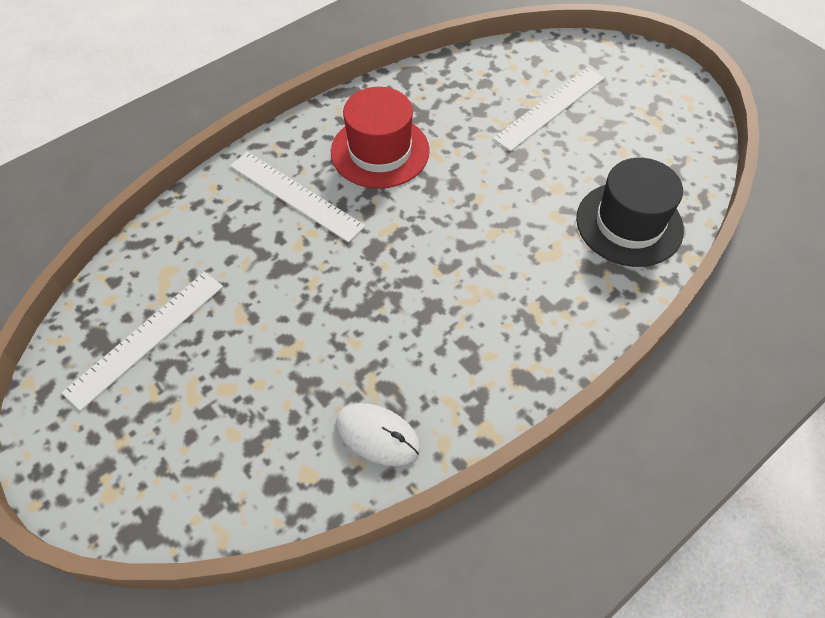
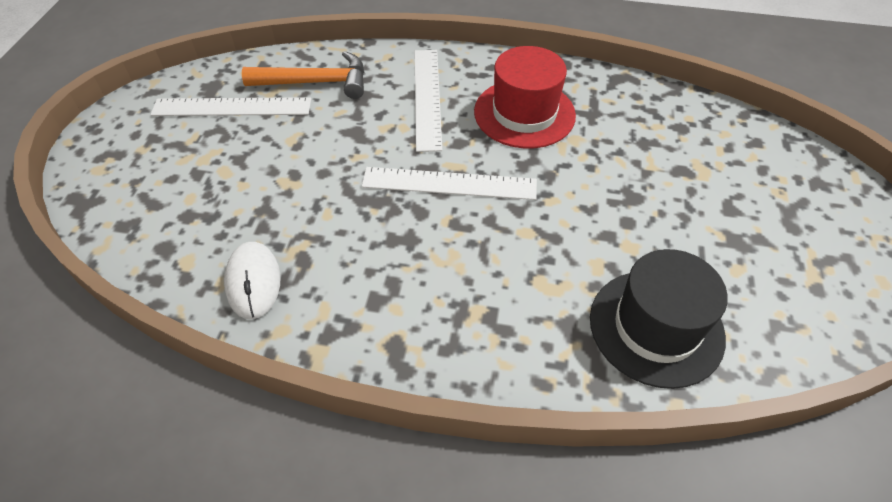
camera: 50 degrees right, 5 degrees down
white ruler [493,67,605,151] -> white ruler moved to [362,167,537,200]
none -> orange hammer [242,51,364,99]

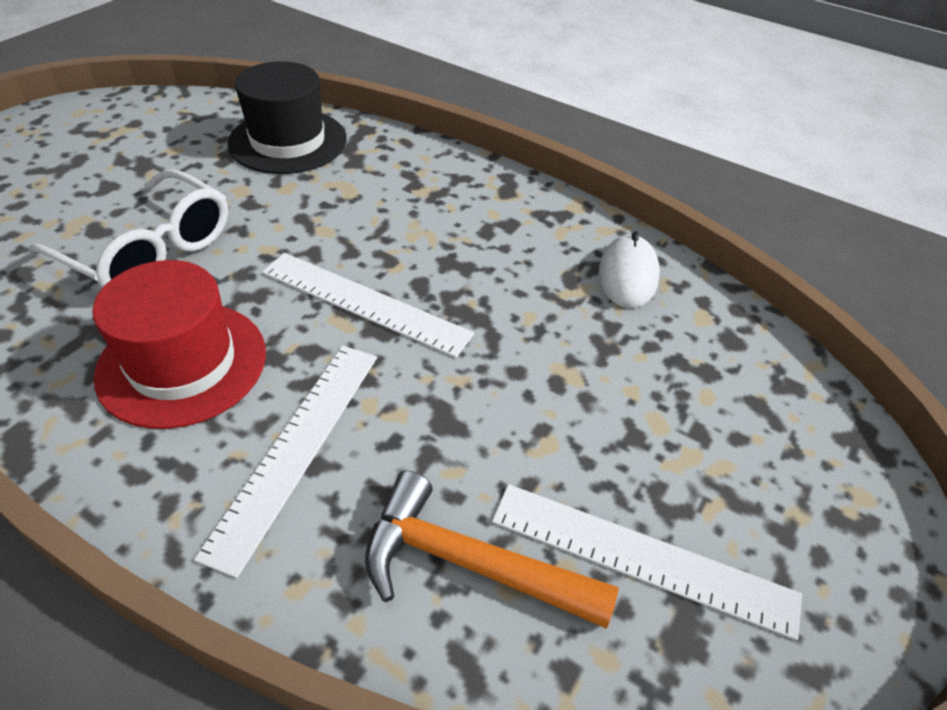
camera: 160 degrees left, 5 degrees down
none -> white glasses [29,169,228,288]

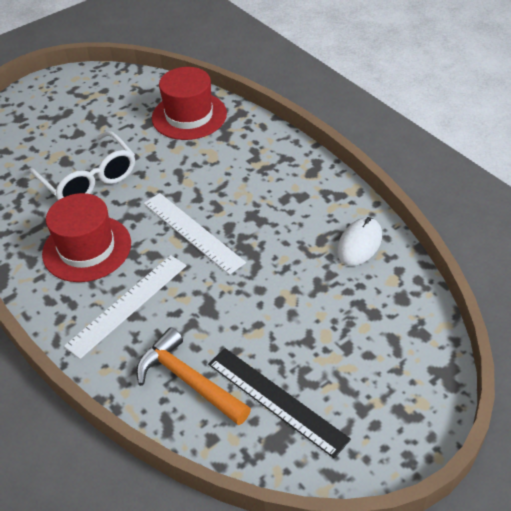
camera: 25 degrees right, 0 degrees up
black hat [227,61,347,174] -> red hat [152,67,227,140]
white ruler [492,484,802,641] -> black ruler [208,348,351,459]

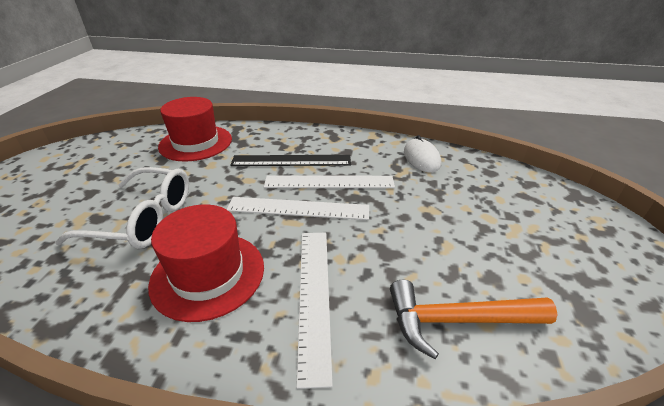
camera: 45 degrees left, 10 degrees down
black ruler [208,348,351,459] -> black ruler moved to [230,155,351,166]
none -> white ruler [264,175,395,188]

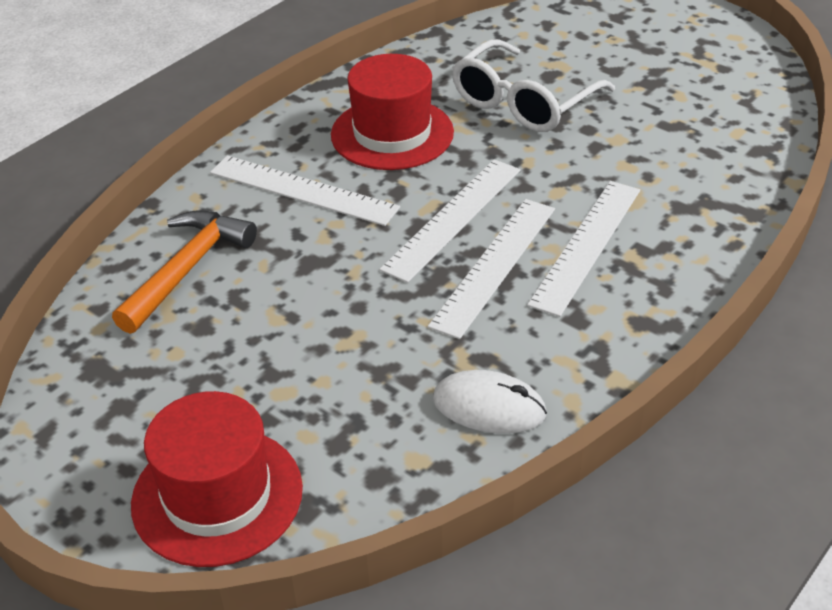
camera: 120 degrees right, 5 degrees up
red hat [158,97,232,162] -> red hat moved to [131,391,303,567]
black ruler [230,155,351,166] -> white ruler [527,181,640,317]

